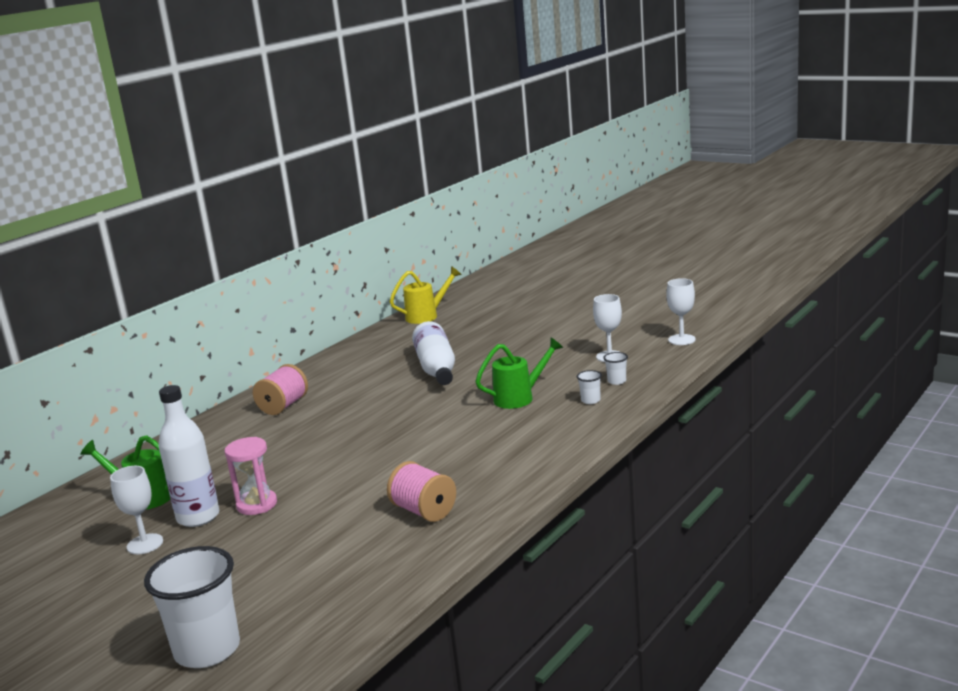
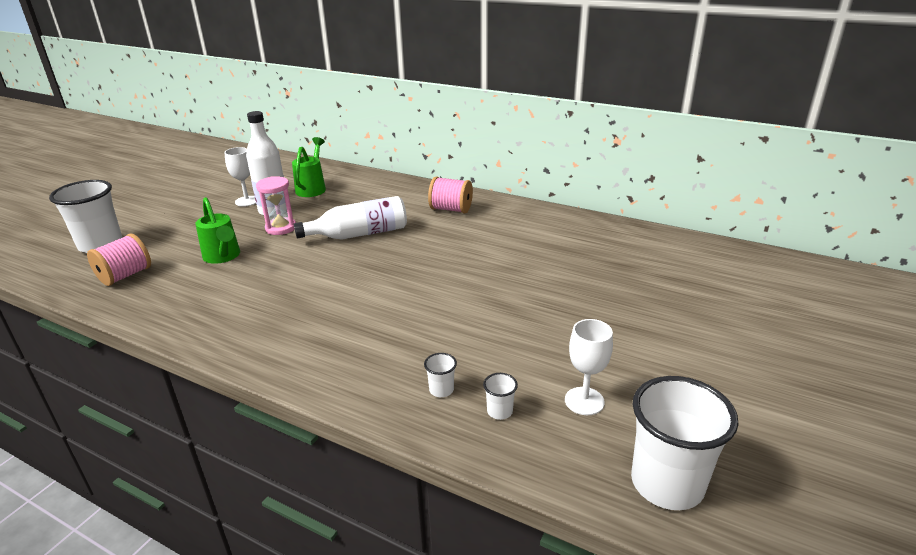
camera: 80 degrees right, 10 degrees up
pink spool [387,461,456,522] -> pink spool moved to [87,234,151,286]
yellow watering can [390,266,462,324] -> none
white bottle [412,321,455,385] -> white bottle moved to [294,196,407,239]
green watering can [475,338,564,409] -> green watering can moved to [195,197,240,264]
white goblet [666,278,696,345] -> white cup [631,376,739,510]

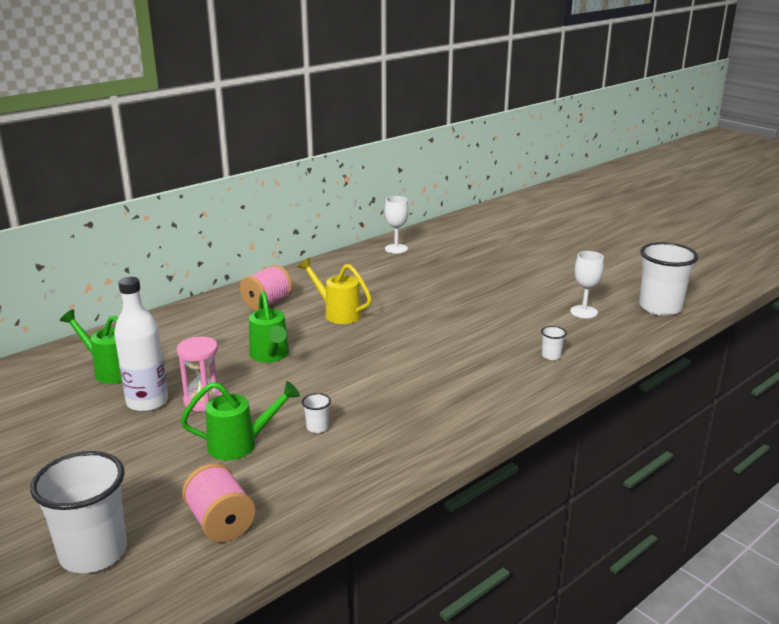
camera: 70 degrees left, 5 degrees down
white goblet [224,147,256,207] -> white goblet moved to [385,196,409,254]
white bottle [294,196,407,239] -> green watering can [249,291,289,363]
white cup [483,373,518,420] -> white cup moved to [302,393,331,433]
none -> yellow watering can [298,258,372,324]

